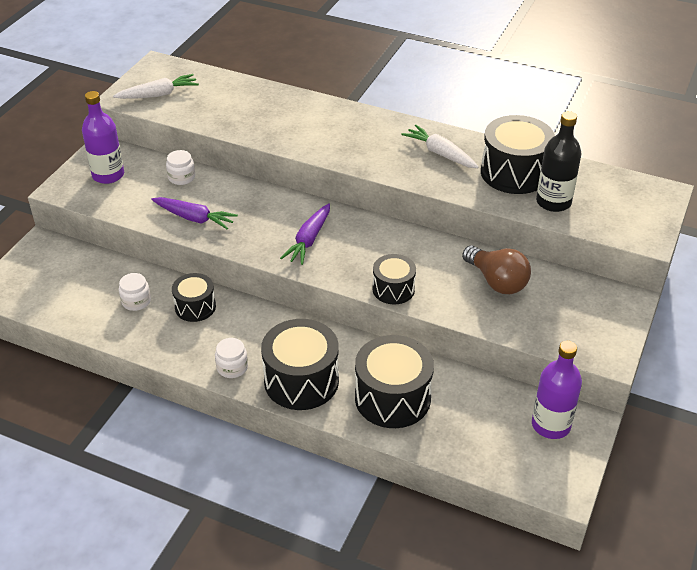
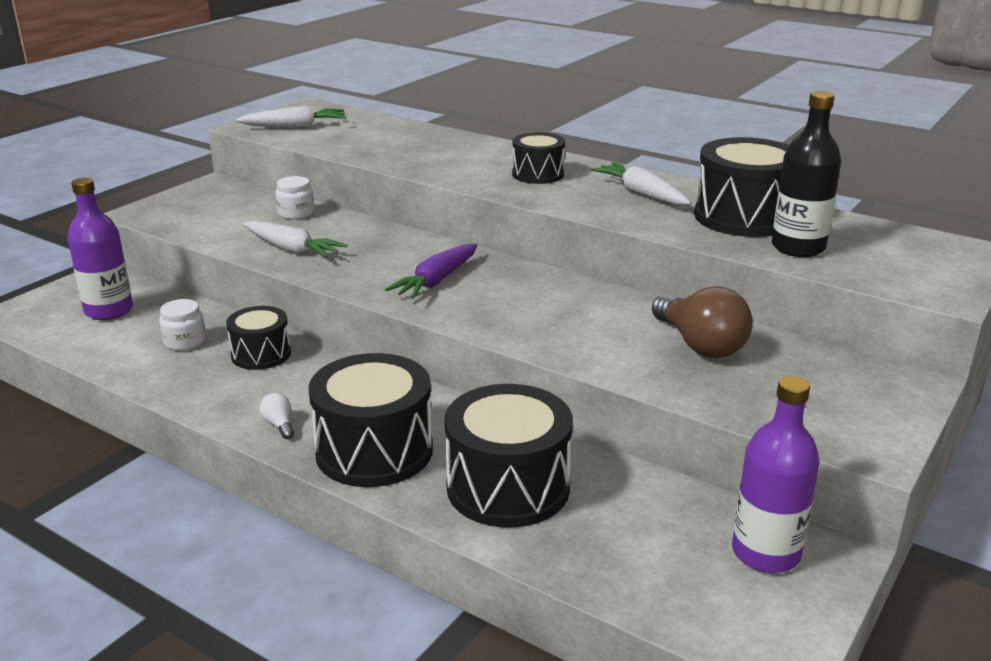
camera: 10 degrees right, 15 degrees down
purple bottle [82,91,124,184] -> purple bottle moved to [67,178,133,320]
purple carrot [151,197,238,230] -> white carrot [243,221,348,258]
white jar [215,338,248,378] -> white light bulb [259,393,294,439]
black drum [372,254,416,305] -> black drum moved to [512,132,565,184]

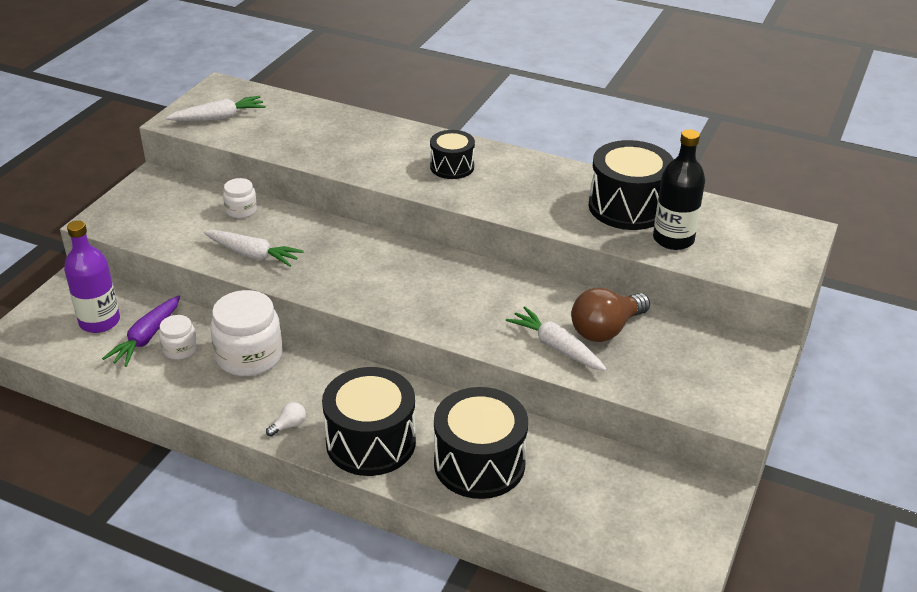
camera: 10 degrees left, 10 degrees up
black drum [226,306,291,370] -> white jar [210,290,283,376]
white light bulb [259,393,294,439] -> white light bulb turned 90 degrees clockwise [266,402,306,437]
purple carrot [385,244,478,299] -> purple carrot moved to [102,295,180,367]
white carrot [590,162,691,205] -> white carrot moved to [506,306,607,371]
brown light bulb [652,286,753,358] -> brown light bulb turned 90 degrees clockwise [571,288,650,342]
purple bottle [732,376,820,573] -> none

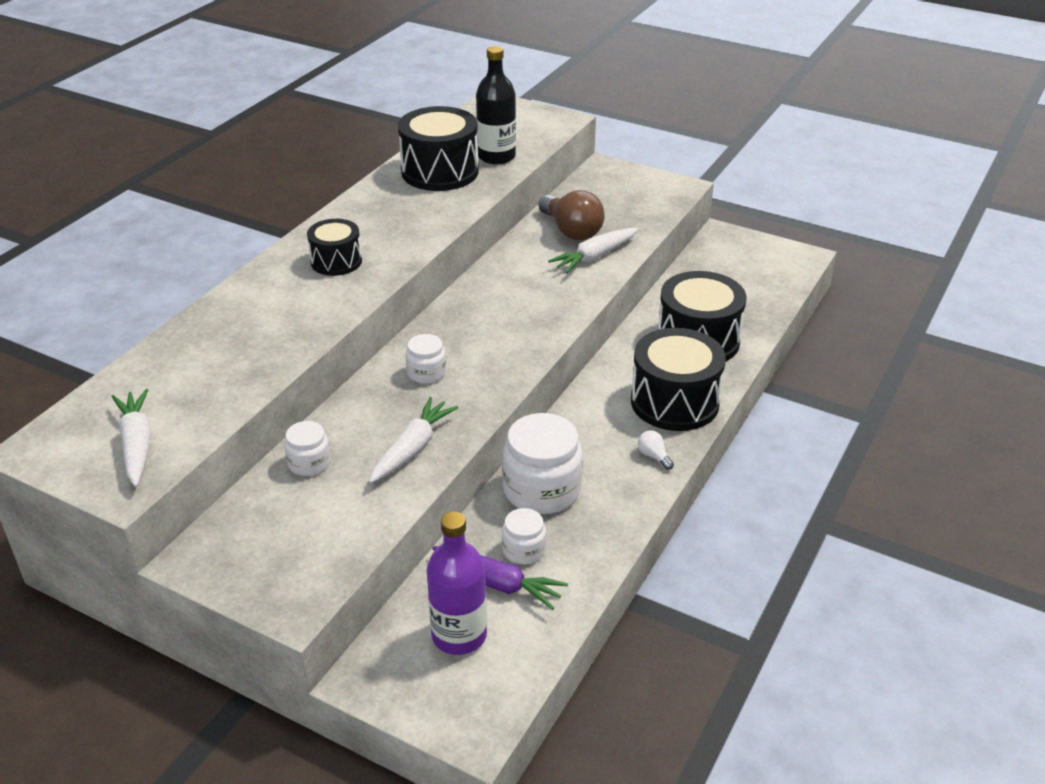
camera: 85 degrees left, 0 degrees up
none -> white jar [406,334,446,384]

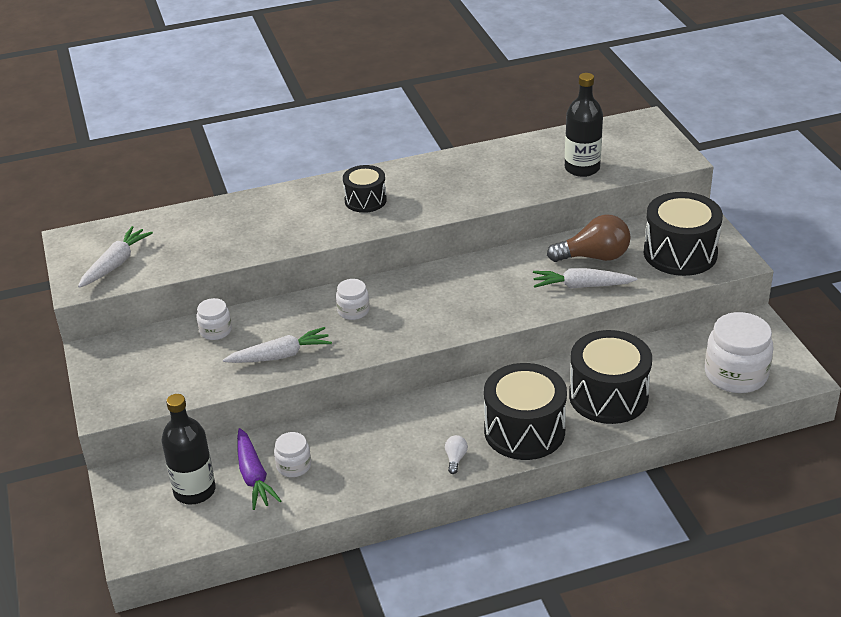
camera: 45 degrees right, 0 degrees up
black drum [398,106,479,191] -> black drum moved to [644,192,723,276]
purple bottle [427,511,487,655] -> black bottle [161,394,216,505]
white jar [502,413,583,514] -> white jar moved to [705,312,773,393]
brown light bulb [539,190,605,240] -> brown light bulb turned 105 degrees counterclockwise [547,215,630,262]

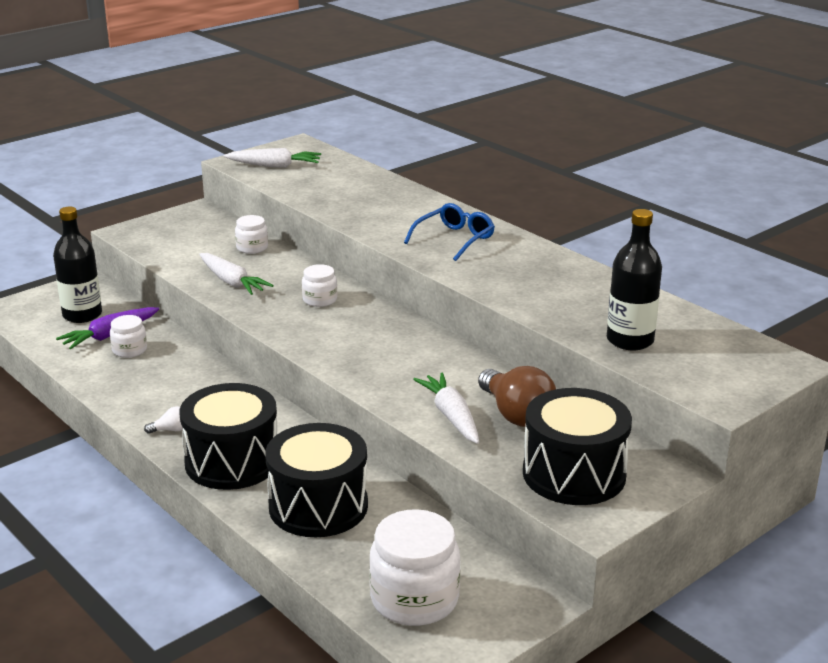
camera: 65 degrees right, 10 degrees down
black drum [343,165,387,213] -> blue glasses [404,203,495,261]

